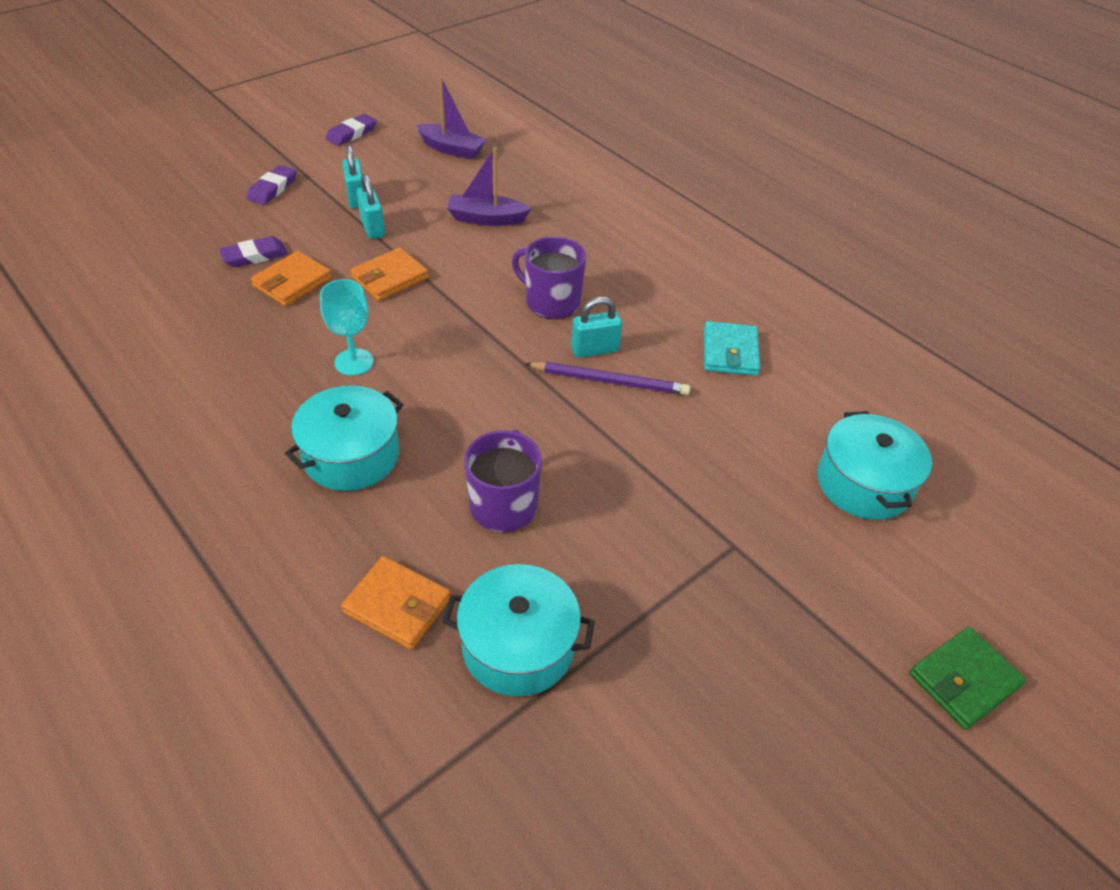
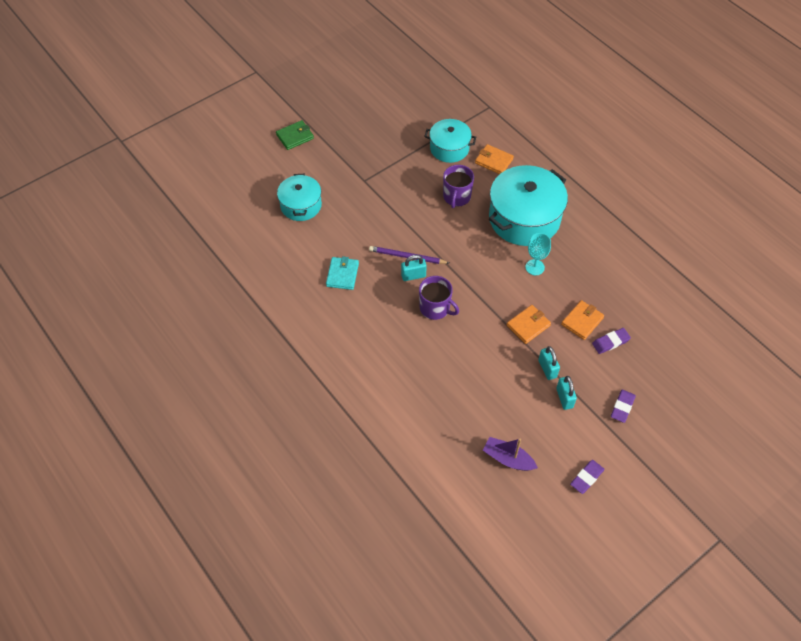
camera: 175 degrees left, 10 degrees up
turquoise pot [285,385,404,491] -> turquoise pot [489,165,568,246], size x1.72
purple boat [447,147,532,226] -> none

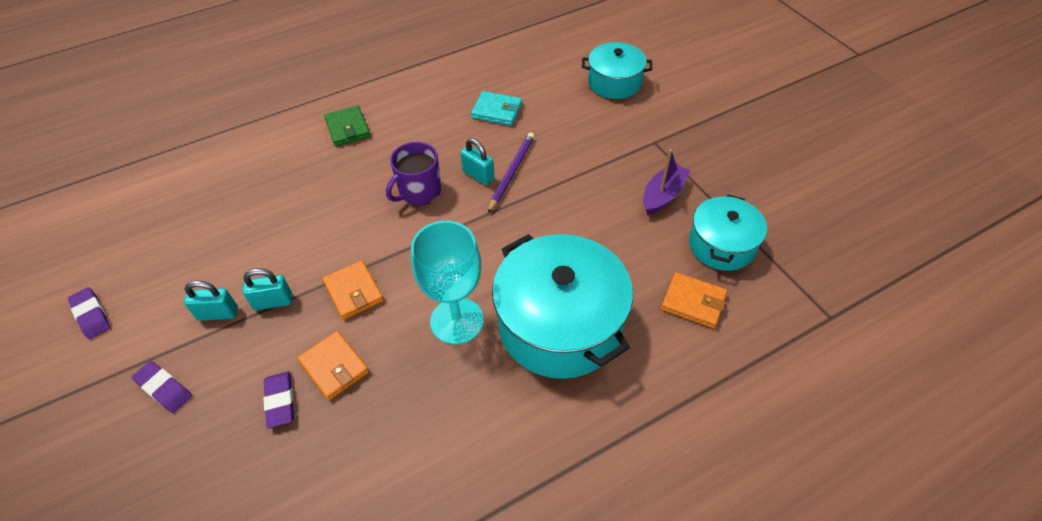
camera: 100 degrees right, 5 degrees down
green wallet [276,120,314,150] -> green wallet moved to [324,105,370,146]
turquoise padlock [401,255,427,281] -> turquoise padlock turned 45 degrees counterclockwise [460,138,494,185]
purple mug [443,165,474,208] -> none
orange wallet [475,144,514,174] -> orange wallet turned 75 degrees clockwise [661,272,727,328]
purple boat [483,437,538,471] -> purple boat moved to [643,149,690,215]
turquoise goblet [525,233,551,275] -> turquoise goblet [411,221,484,344], size x1.69

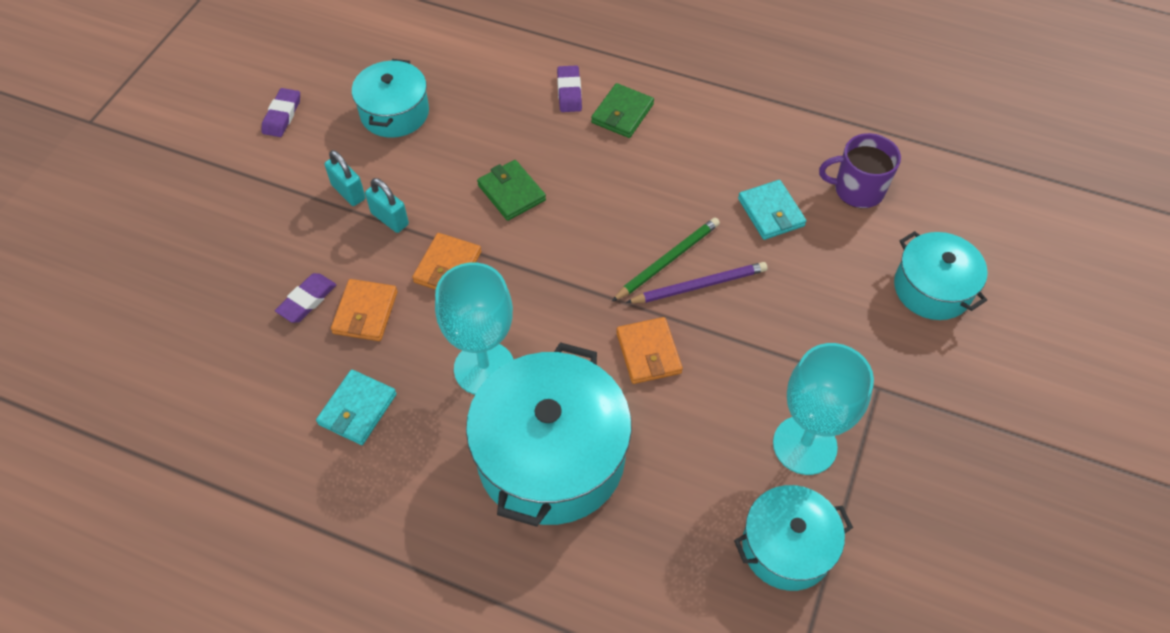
camera: 50 degrees right, 5 degrees up
purple eraser [132,361,192,413] -> purple eraser moved to [557,65,582,112]
purple mug [386,142,441,205] -> purple mug moved to [819,133,901,208]
turquoise padlock [460,138,494,185] -> green pencil [612,218,720,301]
purple boat [643,149,690,215] -> turquoise goblet [773,343,874,475]
orange wallet [661,272,727,328] -> orange wallet moved to [616,317,683,384]
none -> turquoise wallet [316,370,397,445]
none -> turquoise pot [352,59,429,138]
none -> green wallet [477,160,546,221]

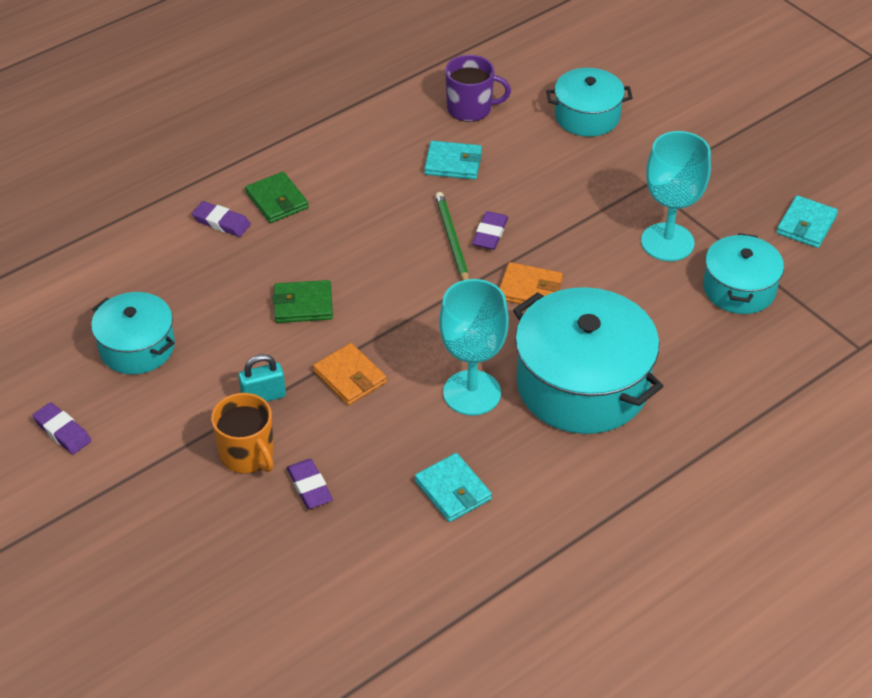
camera: 60 degrees left, 10 degrees down
turquoise padlock [324,150,365,206] -> none
orange wallet [331,279,397,341] -> none
purple pencil [626,262,767,303] -> purple eraser [472,211,508,250]
purple mug [819,133,901,208] -> purple mug turned 120 degrees counterclockwise [445,55,511,122]
none -> orange mug [211,393,274,474]
none -> turquoise wallet [777,195,838,248]

